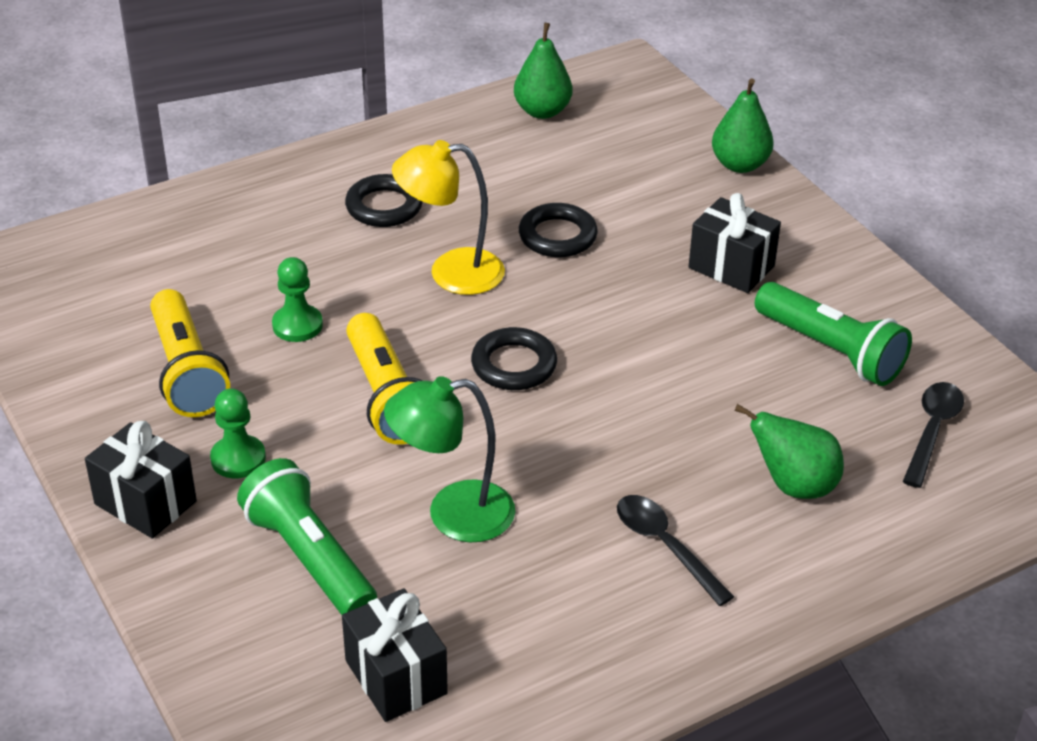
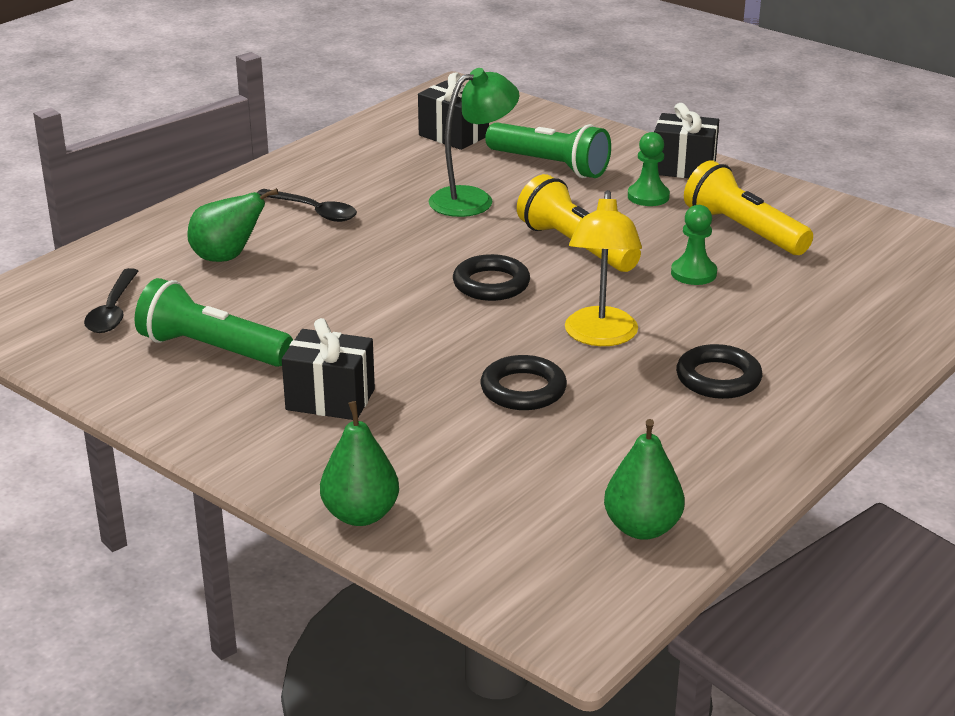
camera: 160 degrees right, 10 degrees down
yellow lamp [392,140,505,295] -> yellow lamp turned 120 degrees clockwise [565,190,642,346]

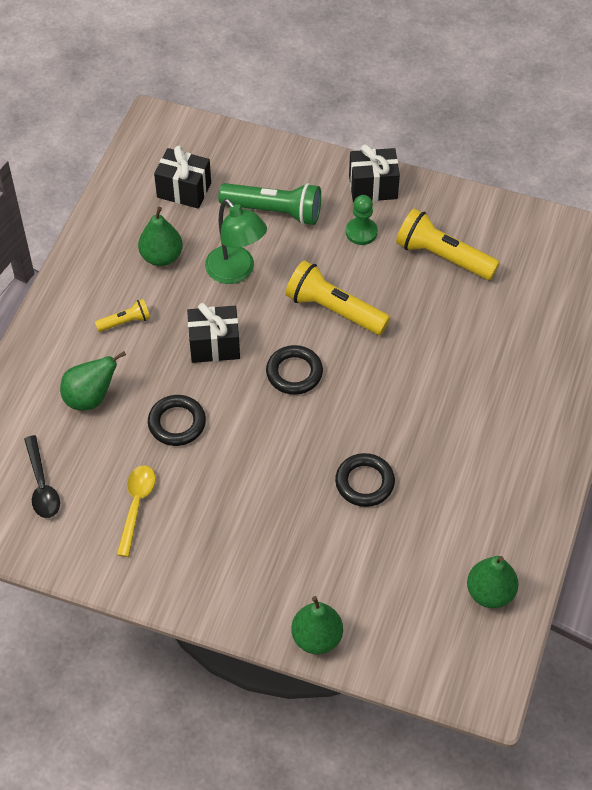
camera: 20 degrees left, 25 degrees up
green flashlight [135,278,293,367] -> yellow spoon [117,466,156,557]
black spoon [257,189,357,222] -> yellow flashlight [95,299,150,332]
black gift [282,318,375,420] -> black gift moved to [187,303,240,363]
green lamp [429,68,519,217] -> green lamp turned 105 degrees clockwise [205,199,267,284]
yellow lamp [565,190,642,346] -> none
green pawn [671,205,717,285] -> none
black ring [676,344,762,399] -> black ring moved to [148,395,206,446]
none -> green pear [138,207,183,266]

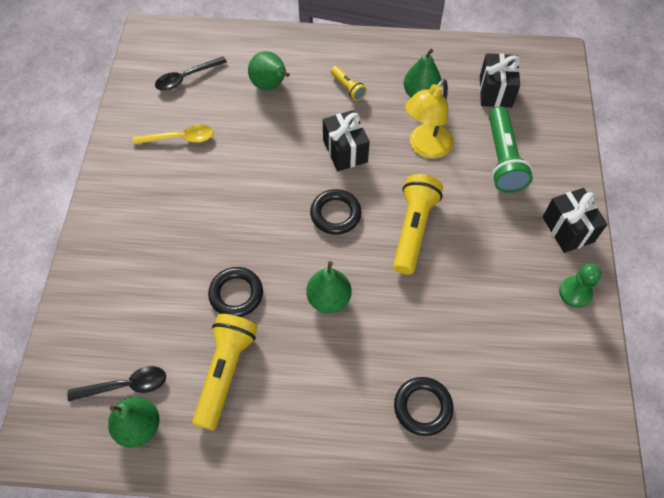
camera: 75 degrees right, 5 degrees up
black ring [148,395,206,446] -> black ring moved to [394,377,454,436]
green lamp [205,199,267,284] -> yellow lamp [405,79,453,158]
green pear [291,596,343,654] -> green pear moved to [306,261,351,313]
green pawn [346,195,378,245] -> green pawn moved to [559,264,601,308]
yellow flashlight [396,208,500,280] -> yellow flashlight moved to [192,314,257,430]
none -> black spoon [67,366,166,402]

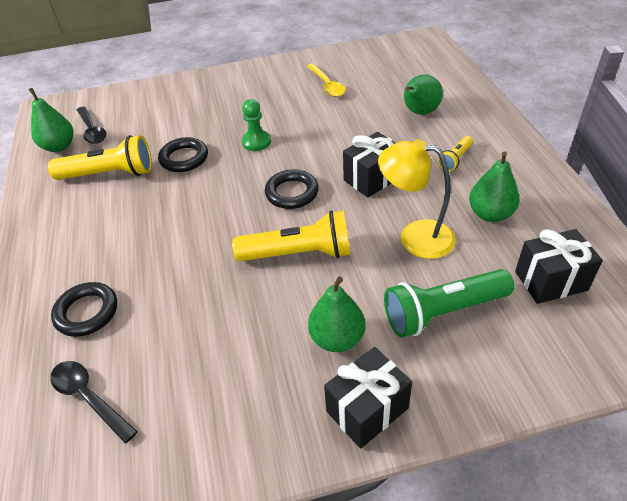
camera: 75 degrees right, 15 degrees down
black spoon [155,57,227,91] -> black spoon moved to [50,361,138,443]
green pear [306,261,351,313] -> green pear moved to [308,276,366,352]
green pawn [559,264,601,308] -> green pawn moved to [242,99,271,151]

